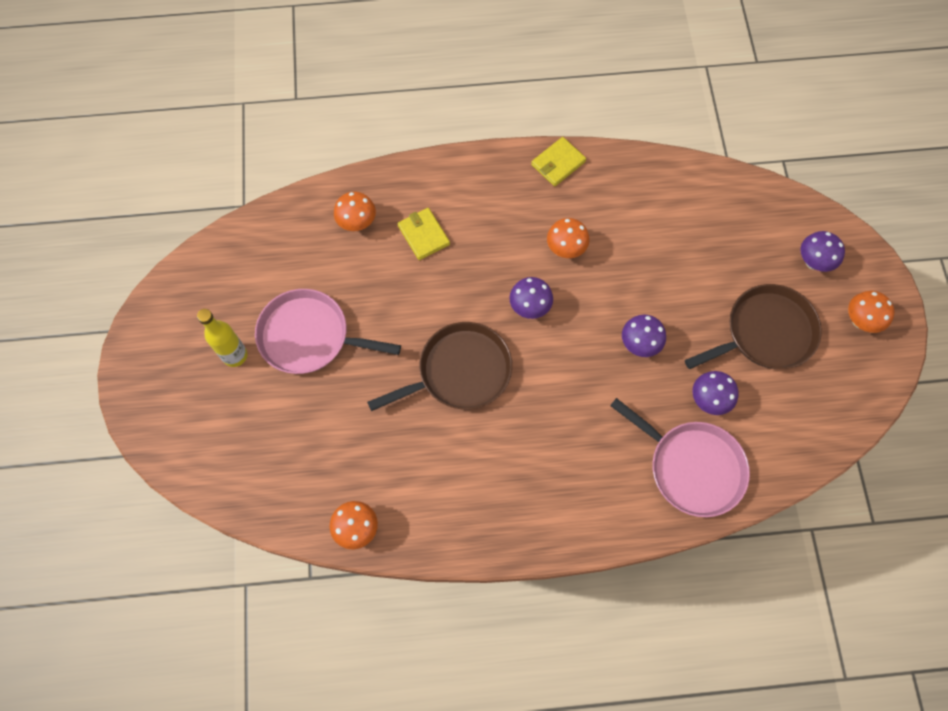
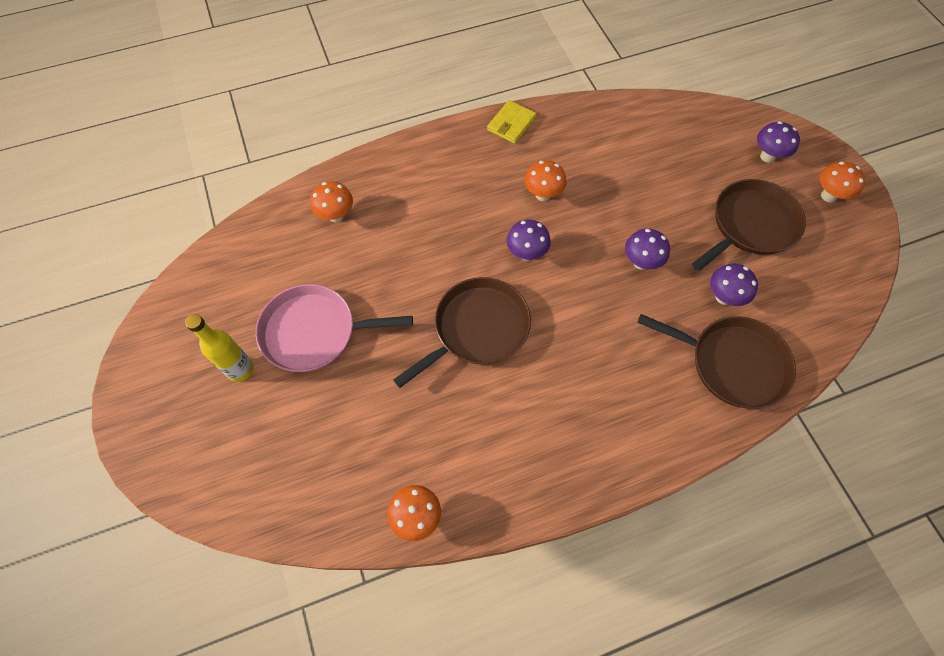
camera: 15 degrees left, 5 degrees down
yellow wallet [397,208,450,260] -> none
pink pan [610,398,750,517] -> brown pan [637,314,796,409]

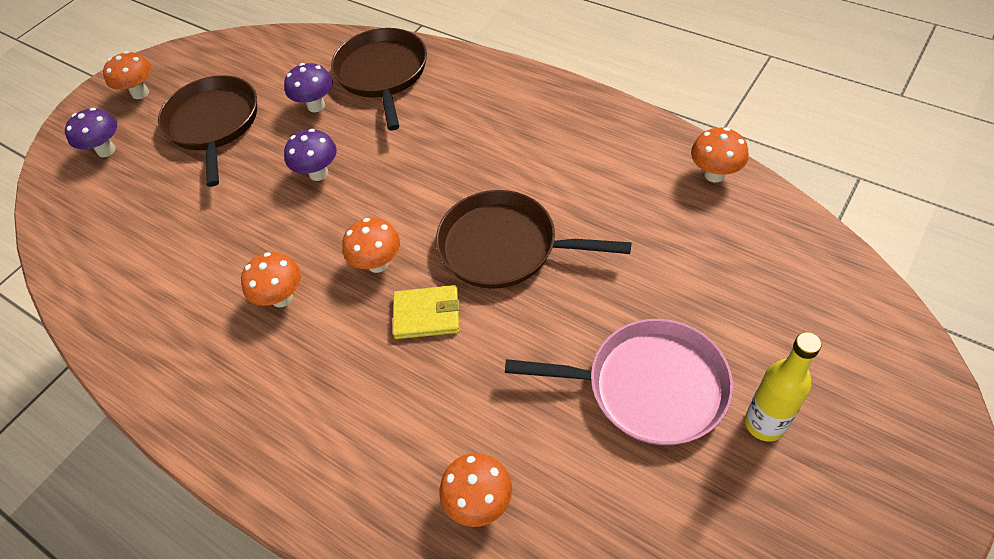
camera: 120 degrees left, 10 degrees down
pink pan [256,284,413,372] -> pink pan turned 45 degrees counterclockwise [505,319,733,445]
yellow wallet [487,100,536,144] -> yellow wallet moved to [393,285,460,339]
purple mushroom [507,220,551,261] -> orange mushroom [342,218,400,273]
brown pan [692,179,806,271] -> brown pan turned 60 degrees clockwise [158,75,257,187]

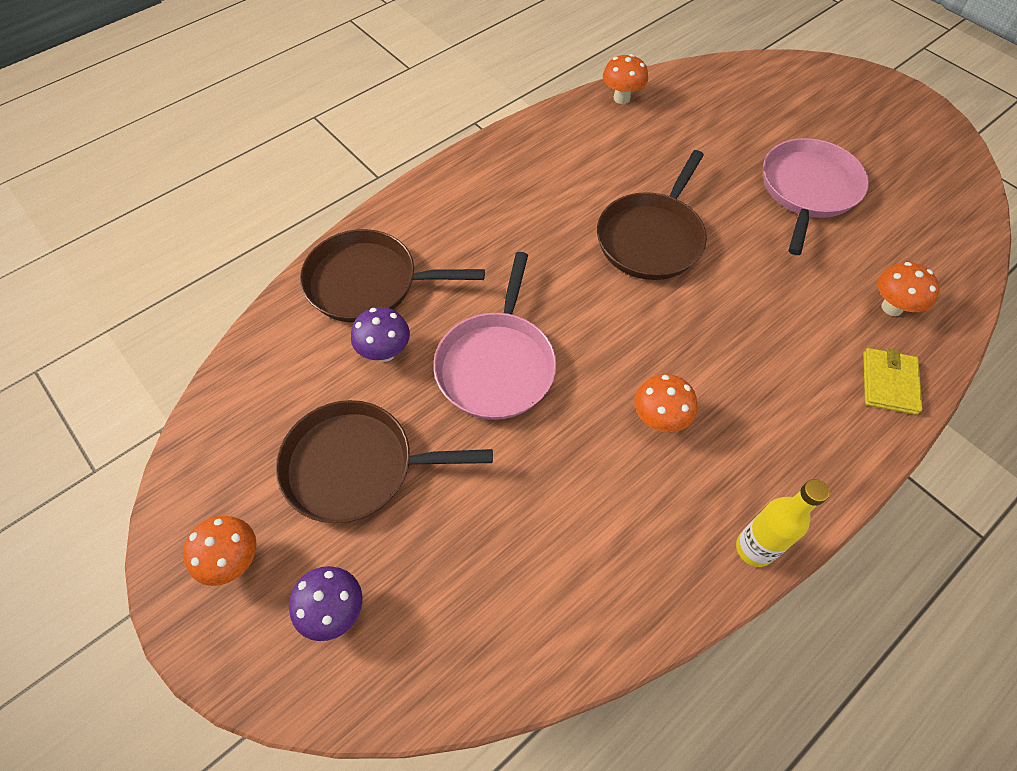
camera: 80 degrees left, 5 degrees up
purple mushroom [284,129,337,181] -> pink pan [434,252,557,420]
orange mushroom [342,218,400,273] -> none
yellow wallet [393,285,460,339] -> yellow wallet moved to [863,348,922,415]
yellow bottle [745,332,822,442] -> yellow bottle moved to [736,479,829,567]

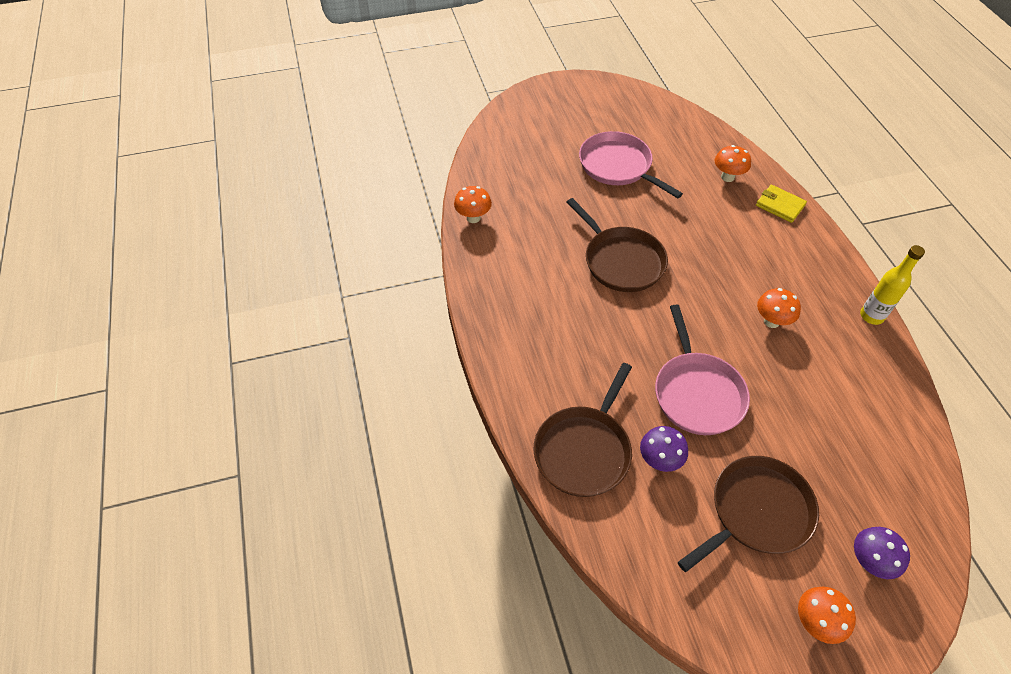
camera: 65 degrees left, 5 degrees down
brown pan [276,400,493,523] -> brown pan turned 150 degrees counterclockwise [678,456,819,572]
pink pan [434,252,557,420] -> pink pan turned 45 degrees clockwise [655,304,750,435]

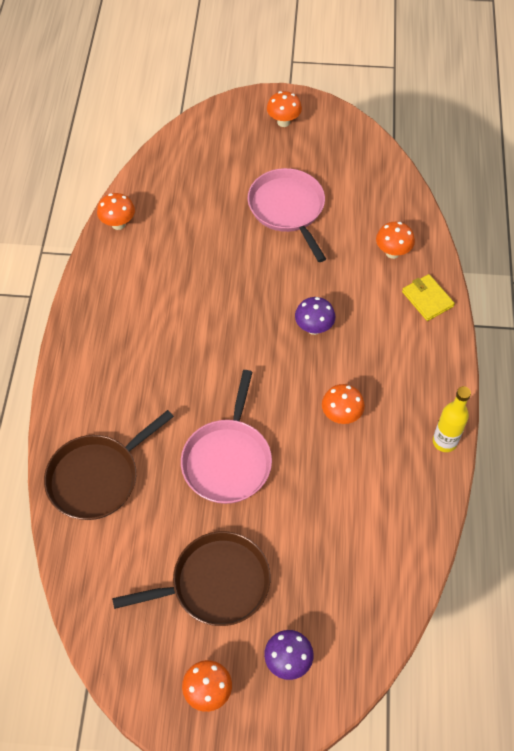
camera: 20 degrees right, 5 degrees up
brown pan [567,198,668,292] -> none
purple mushroom [640,426,688,472] -> purple mushroom moved to [295,297,335,335]
none -> orange mushroom [267,91,302,127]

